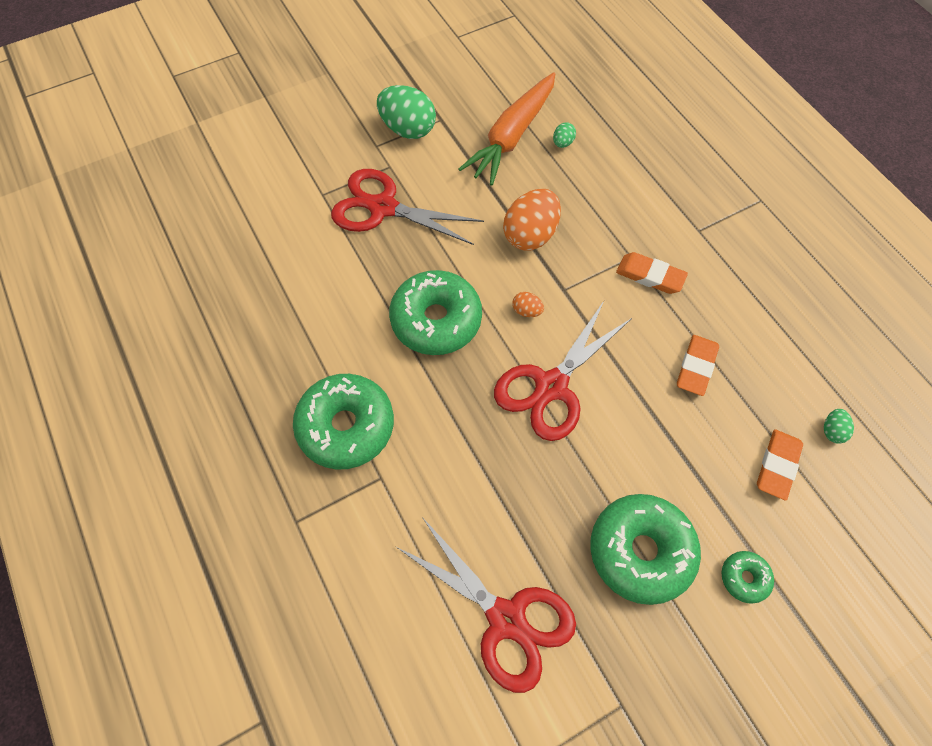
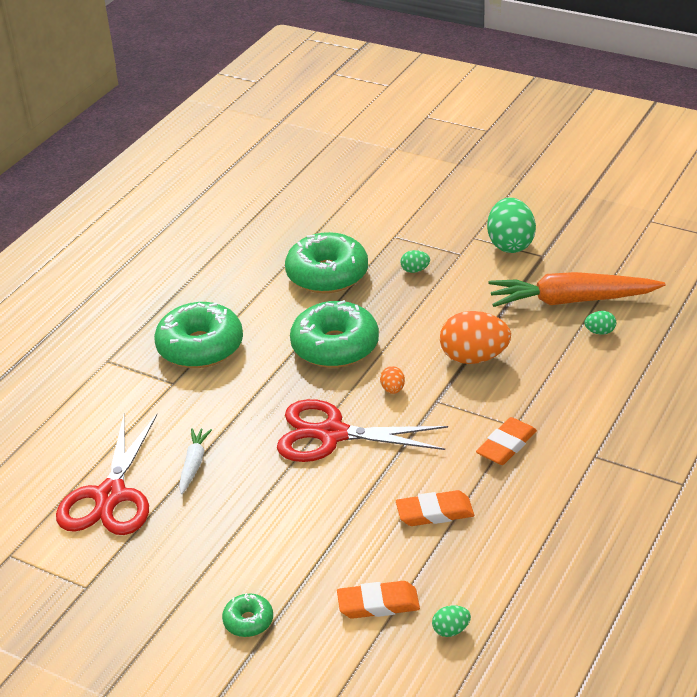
camera: 60 degrees right, 25 degrees down
red scissors [331,169,484,245] -> green egg [401,250,430,273]
green donut [590,494,701,605] -> green donut moved to [285,232,368,293]
orange eraser [616,252,688,294] -> orange eraser turned 45 degrees clockwise [476,417,537,465]
none -> white carrot [179,428,212,494]

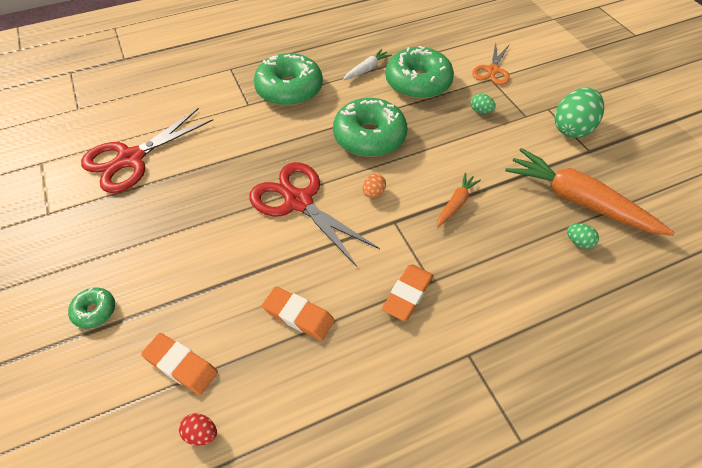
camera: 35 degrees right, 15 degrees up
white carrot [179,428,212,494] -> white carrot moved to [343,49,392,80]
green egg [432,605,471,637] -> red egg [179,413,217,446]
orange egg [440,311,511,364] -> orange carrot [437,173,481,228]
orange eraser [476,417,537,465] -> orange eraser turned 45 degrees counterclockwise [382,264,434,321]
none -> orange scissors [472,43,510,85]

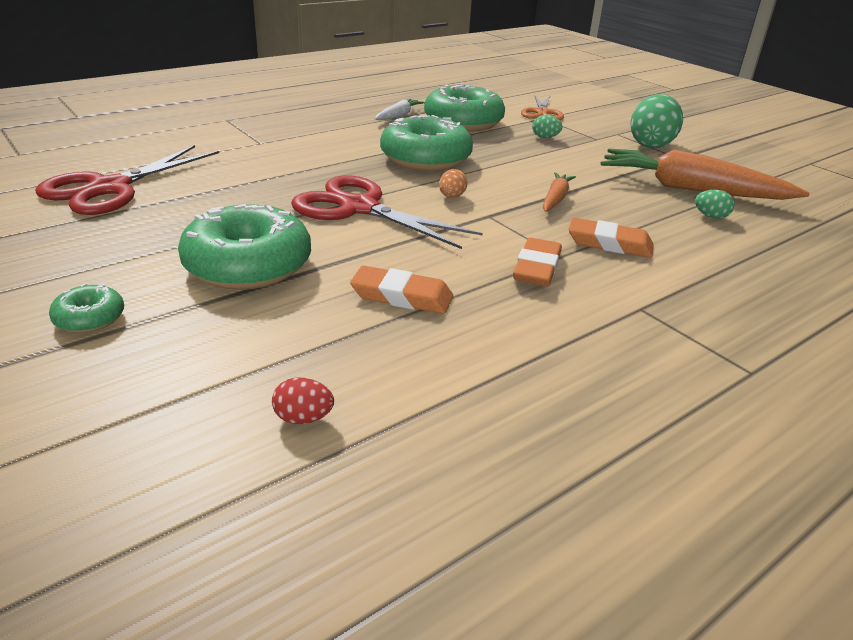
camera: 15 degrees left, 20 degrees down
orange eraser [141,333,218,395] -> orange eraser moved to [568,218,654,258]
green donut [254,53,323,106] -> green donut moved to [178,204,311,290]

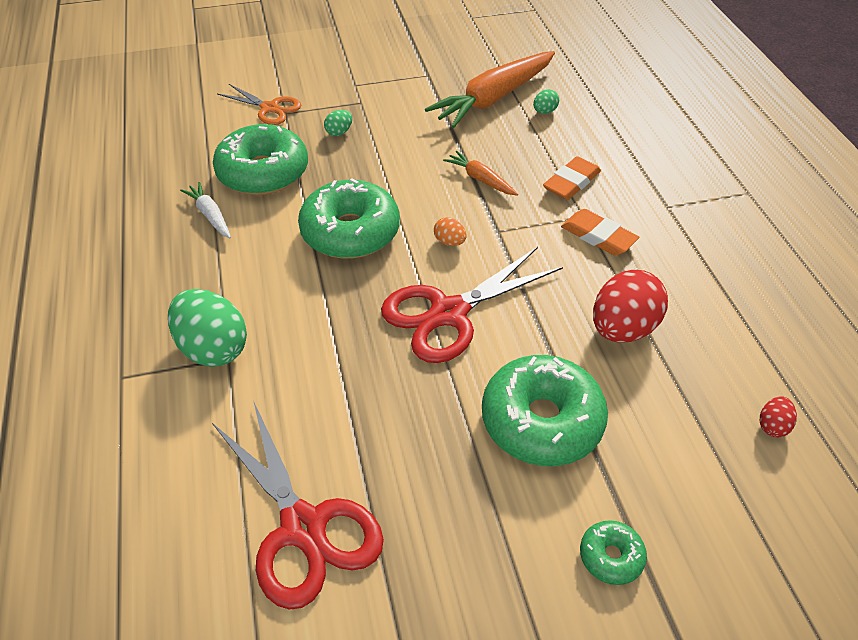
camera: 65 degrees left, 15 degrees up
orange eraser [350,266,453,314] -> red egg [593,270,668,343]
green egg [630,94,683,148] -> green egg moved to [168,289,247,367]

